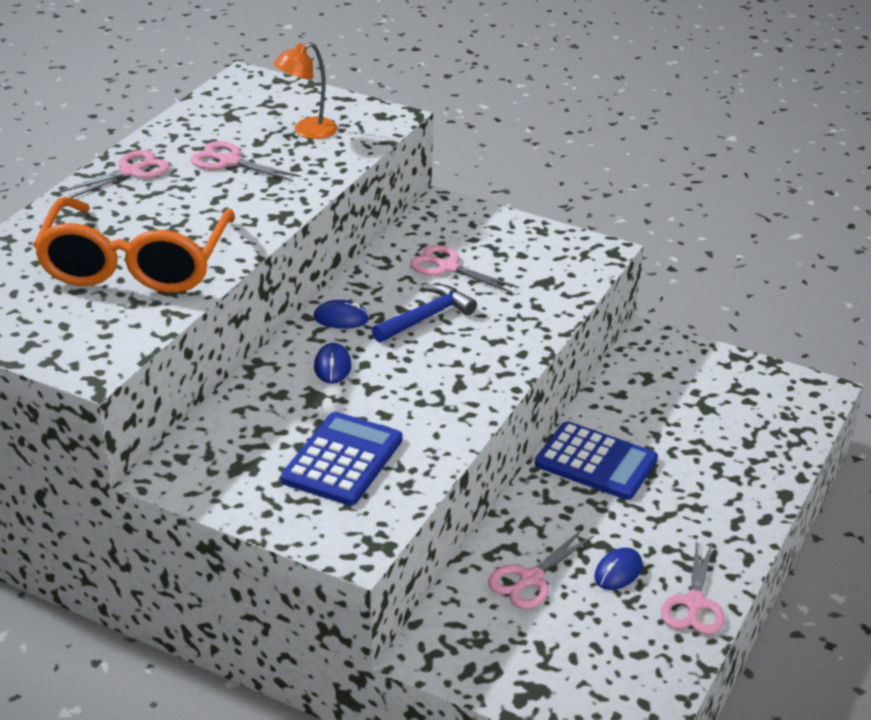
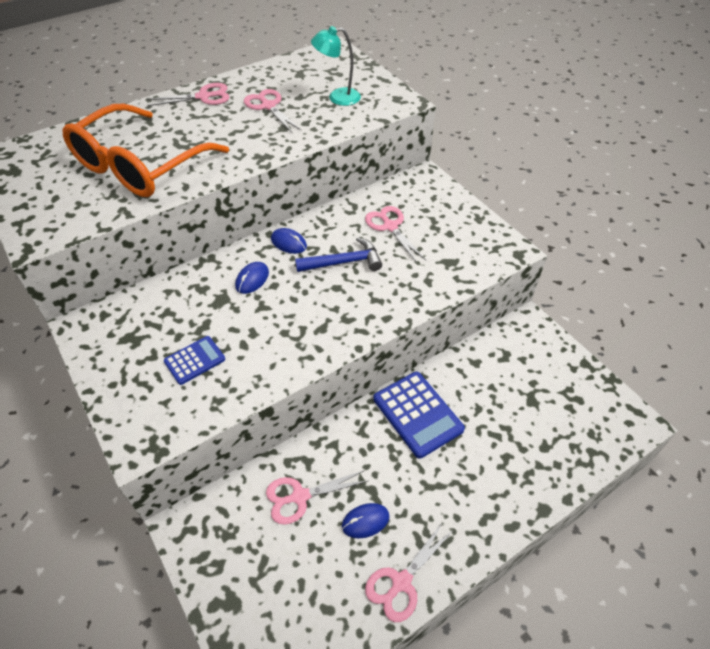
camera: 30 degrees right, 15 degrees up
orange lamp [274,42,338,139] -> turquoise lamp [311,26,361,106]
blue calculator [281,412,402,506] -> blue calculator [164,336,225,385], size x0.58

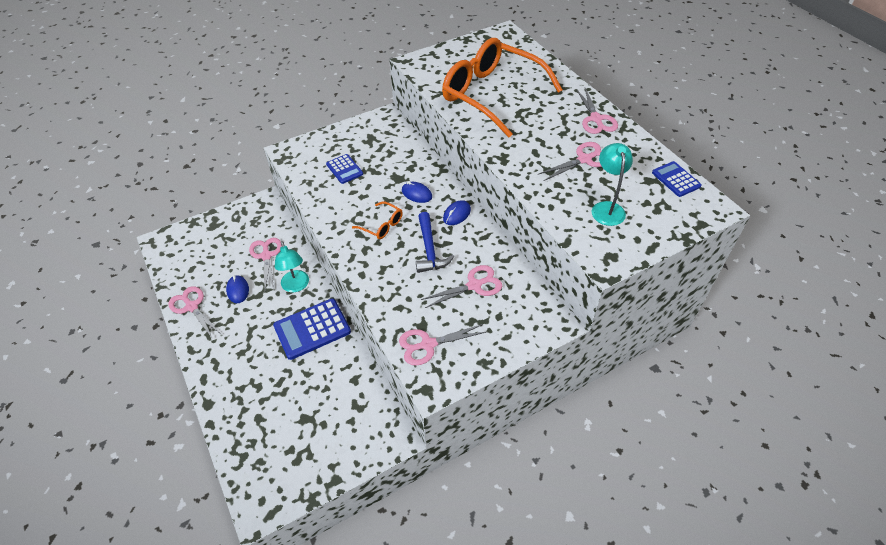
camera: 95 degrees right, 0 degrees up
none -> turquoise lamp [275,241,309,292]
none -> orange glasses [352,201,403,239]
none -> pink scissors [399,324,486,366]
none -> blue calculator [652,161,702,197]

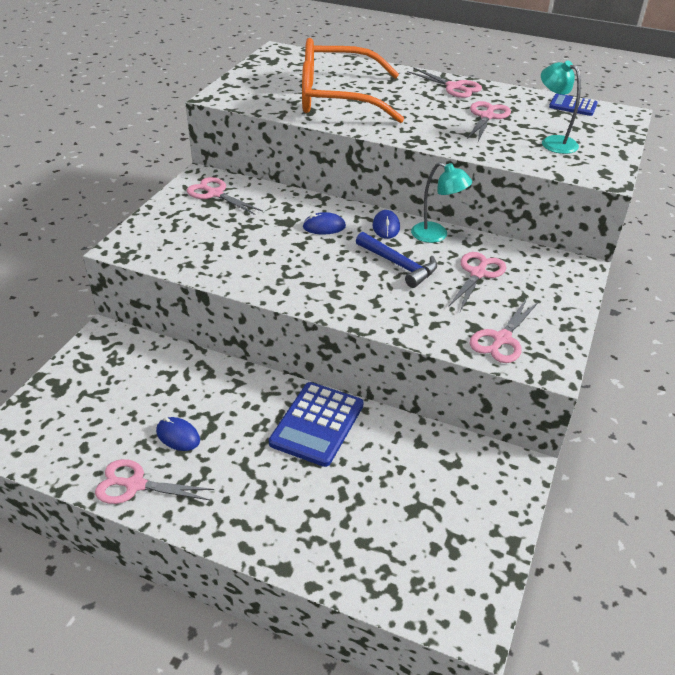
camera: 40 degrees left, 10 degrees down
pink scissors [249,238,282,290] -> pink scissors moved to [187,177,263,215]
turquoise lamp [275,241,309,292] -> turquoise lamp moved to [411,162,472,243]
blue calculator [326,154,363,184] -> none
orange glasses [352,201,403,239] -> none

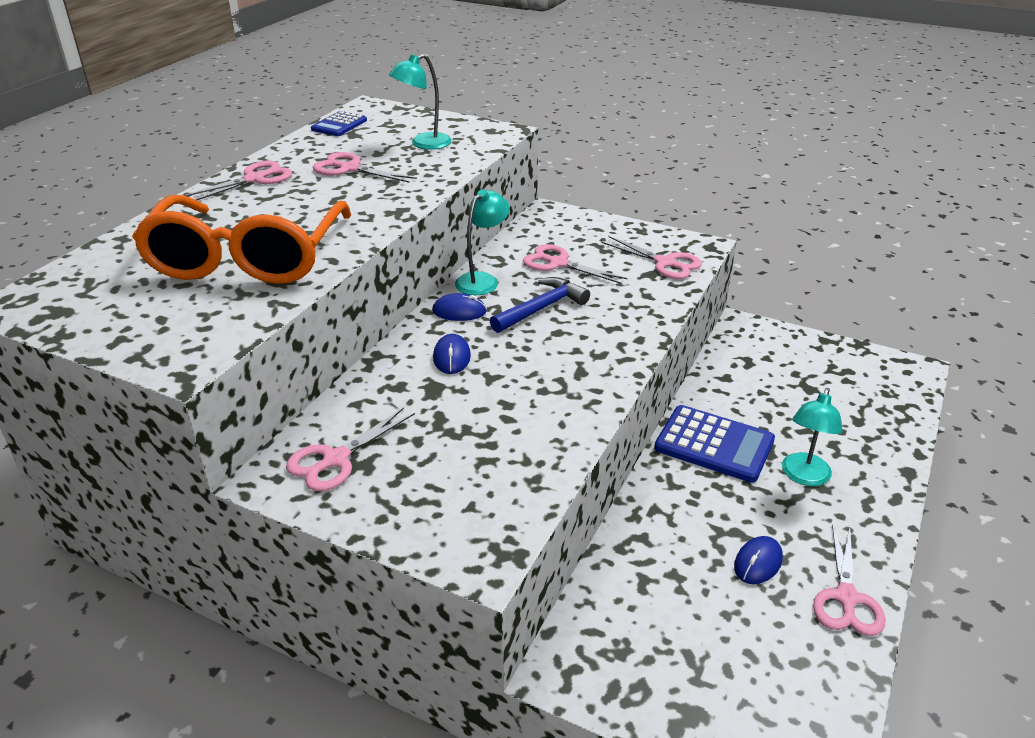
camera: 85 degrees left, 5 degrees down
none -> turquoise lamp [782,388,843,486]

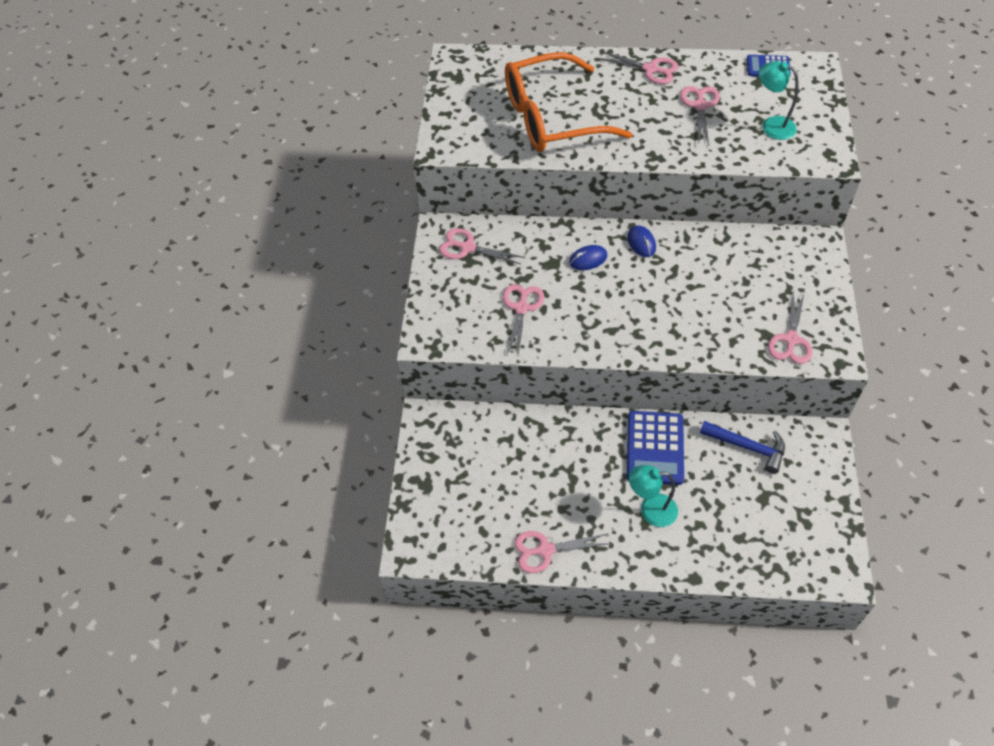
camera: 70 degrees right, 20 degrees up
turquoise lamp [455,189,510,295] -> none
blue hammer [490,277,590,333] -> blue hammer moved to [700,421,785,474]
pink scissors [523,244,627,284] -> pink scissors moved to [503,284,544,355]
blue mouse [734,536,783,584] -> none

